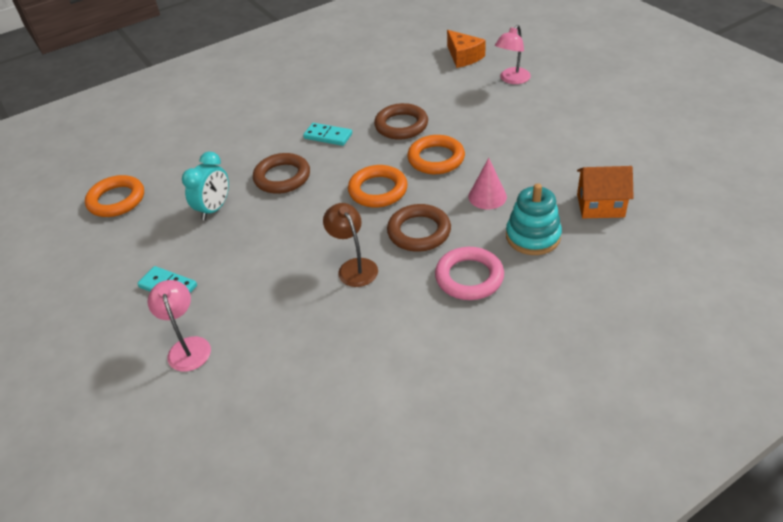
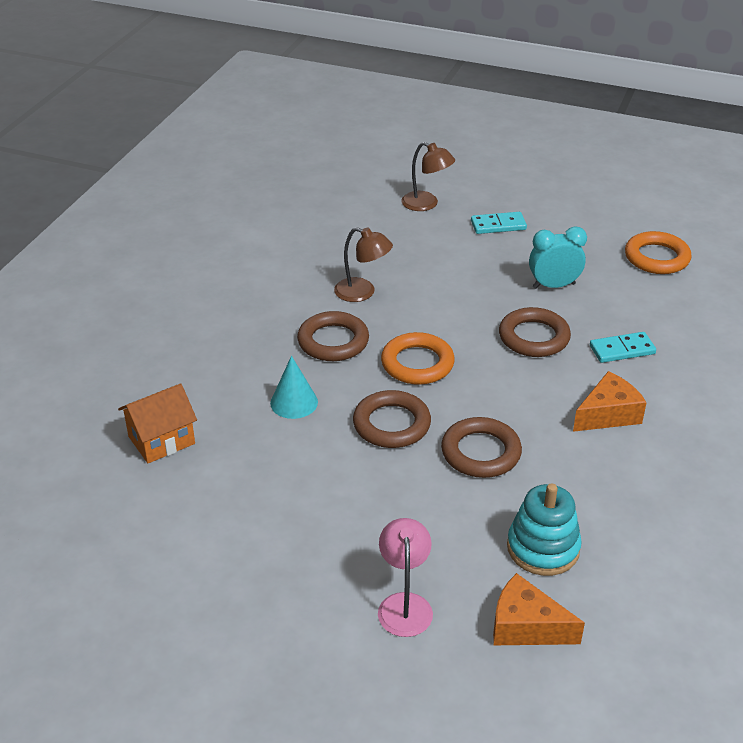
camera: 140 degrees right, 5 degrees down
pink lamp [148,280,211,372] -> brown lamp [401,142,455,211]
turquoise clock [182,152,229,220] -> turquoise clock turned 90 degrees clockwise [529,227,587,289]
turquoise domino [303,123,352,146] -> turquoise domino moved to [590,332,656,363]
orange ring [407,135,465,174] -> brown ring [353,390,431,448]
pink ring [435,247,504,300] -> none
pink cone [468,158,507,209] -> turquoise cone [270,356,318,419]
turquoise stacking toy [506,183,562,255] -> turquoise stacking toy moved to [507,483,582,576]
none -> orange cheese [573,371,647,432]

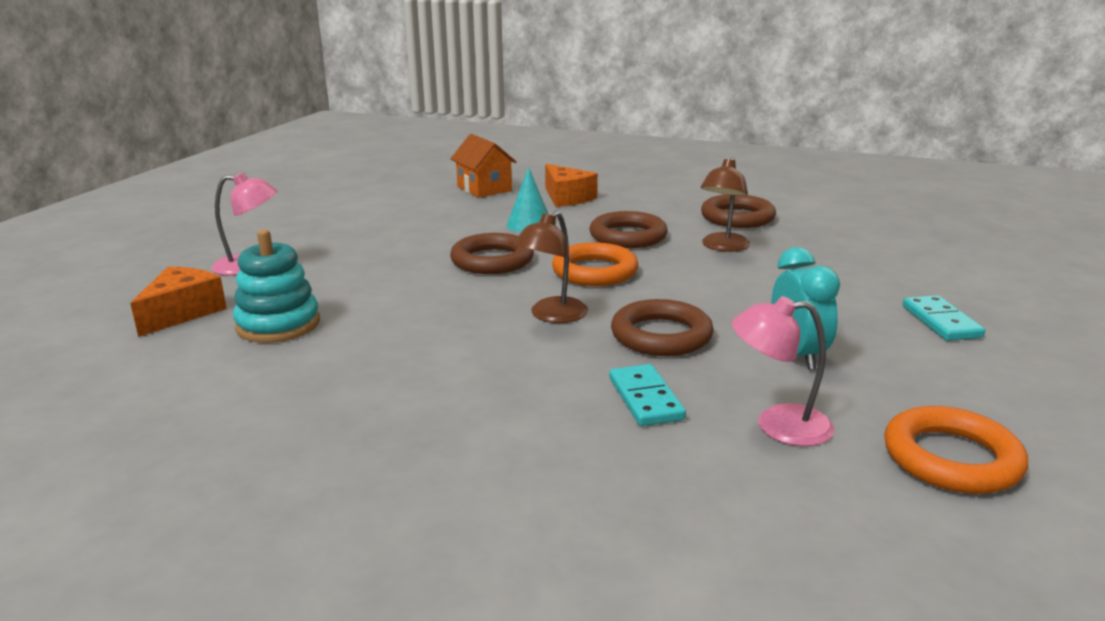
camera: 90 degrees right, 15 degrees down
brown lamp [401,142,455,211] -> brown lamp moved to [513,211,588,323]
brown ring [441,417,522,478] -> brown ring moved to [701,194,776,228]
orange cheese [573,371,647,432] -> orange cheese moved to [545,164,598,207]
none -> pink lamp [732,296,834,446]

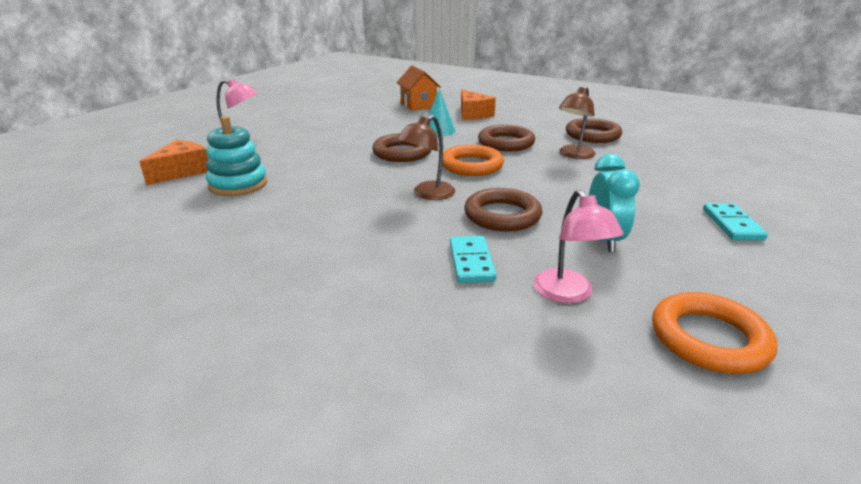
camera: 10 degrees right, 5 degrees up
pink lamp [732,296,834,446] -> pink lamp turned 120 degrees counterclockwise [533,190,623,303]

